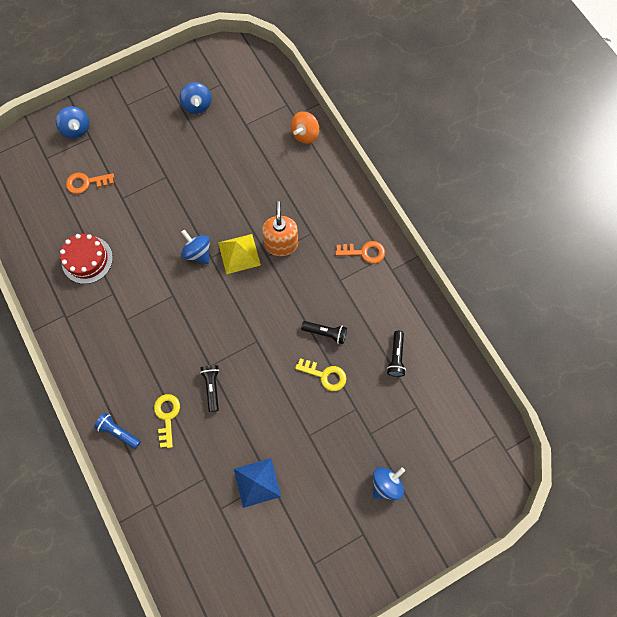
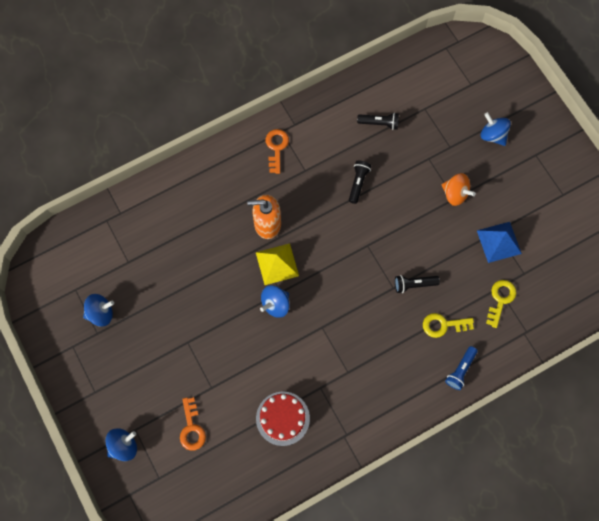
camera: 90 degrees left, 0 degrees up
orange spinning top [291,112,319,144] -> orange spinning top moved to [442,173,476,206]
yellow key [295,358,346,391] -> yellow key moved to [486,280,516,328]

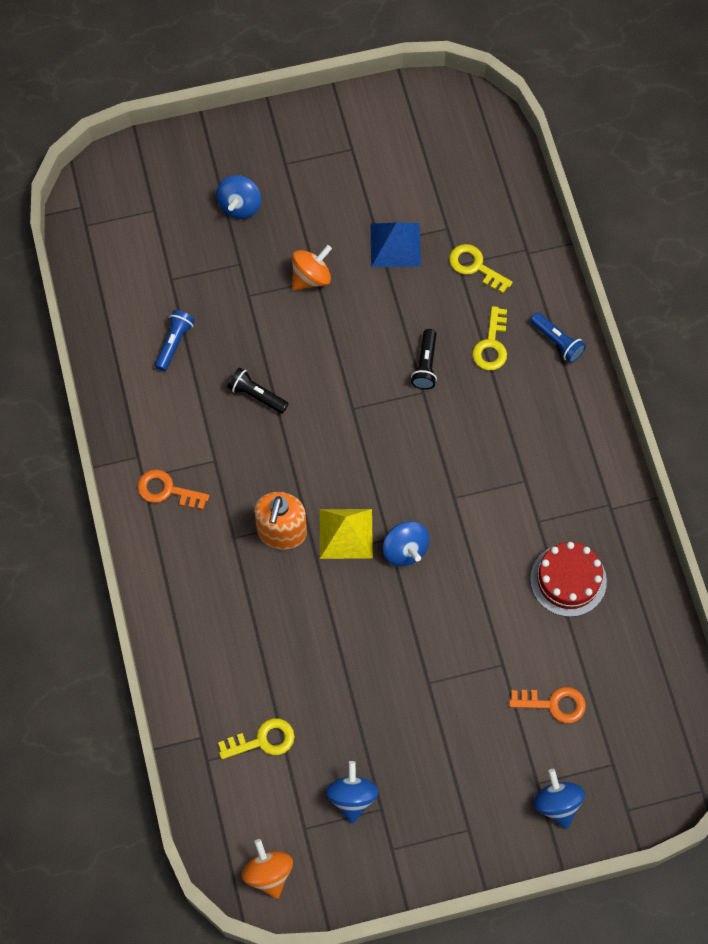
camera: 75 degrees left, 5 degrees down
black flashlight [357,113,399,130] -> blue flashlight [155,310,195,371]
blue spinning top [481,112,511,146] -> blue spinning top turned 45 degrees counterclockwise [216,175,261,219]
none -> yellow key [218,718,295,759]
none -> orange spinning top [242,839,293,899]

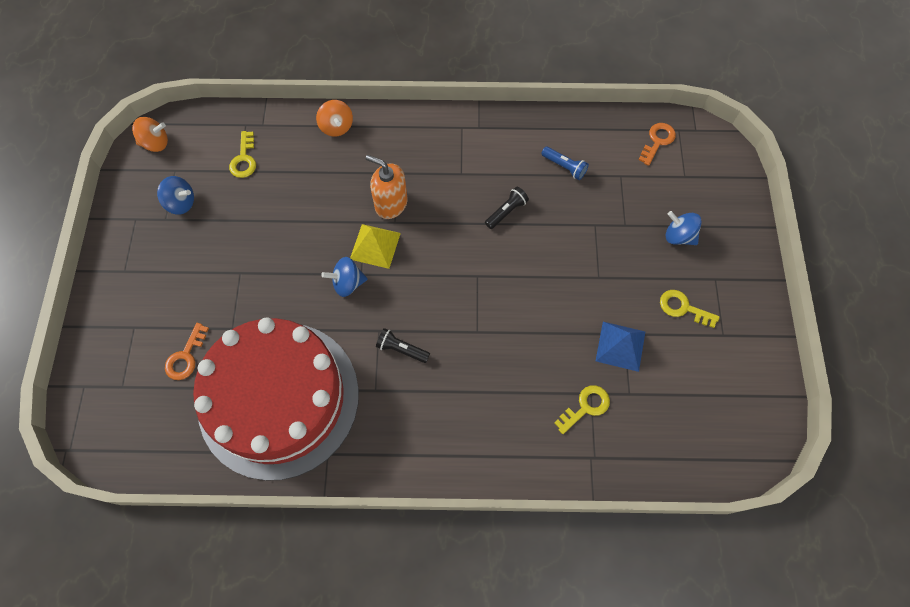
camera: 105 degrees right, 0 degrees up
orange key [137,469,209,510] -> orange key moved to [638,123,676,166]
orange spinning top [292,245,332,291] -> orange spinning top moved to [316,100,353,137]
black flashlight [411,329,437,390] -> black flashlight moved to [376,328,430,363]
yellow key [472,306,507,370] -> yellow key moved to [660,290,720,328]
blue flashlight [530,312,586,363] -> none
red cake [530,542,607,617] -> red cake [193,317,359,481], size x2.48
blue spinning top [533,769,585,829] -> none

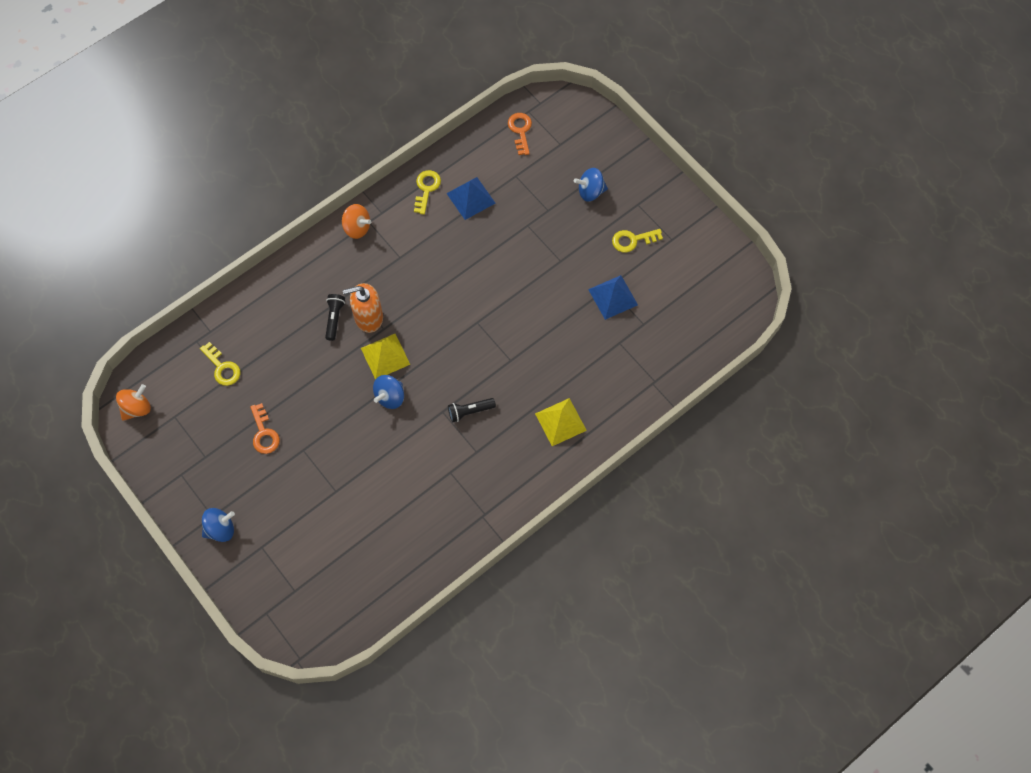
camera: 40 degrees left, 0 degrees up
blue spinning top [157,176,194,215] -> blue spinning top moved to [202,508,235,542]
orange key [165,323,209,380] -> orange key moved to [250,403,280,454]
red cake [193,317,359,481] -> none
orange spinning top [316,100,353,137] -> orange spinning top moved to [342,204,371,239]
black flashlight [485,187,529,229] -> black flashlight moved to [325,294,345,341]
blue flashlight [541,147,589,180] -> blue pyramid [446,177,496,220]
yellow key [554,385,610,434] -> yellow key moved to [414,170,441,215]
none -> yellow pyramid [535,398,587,446]

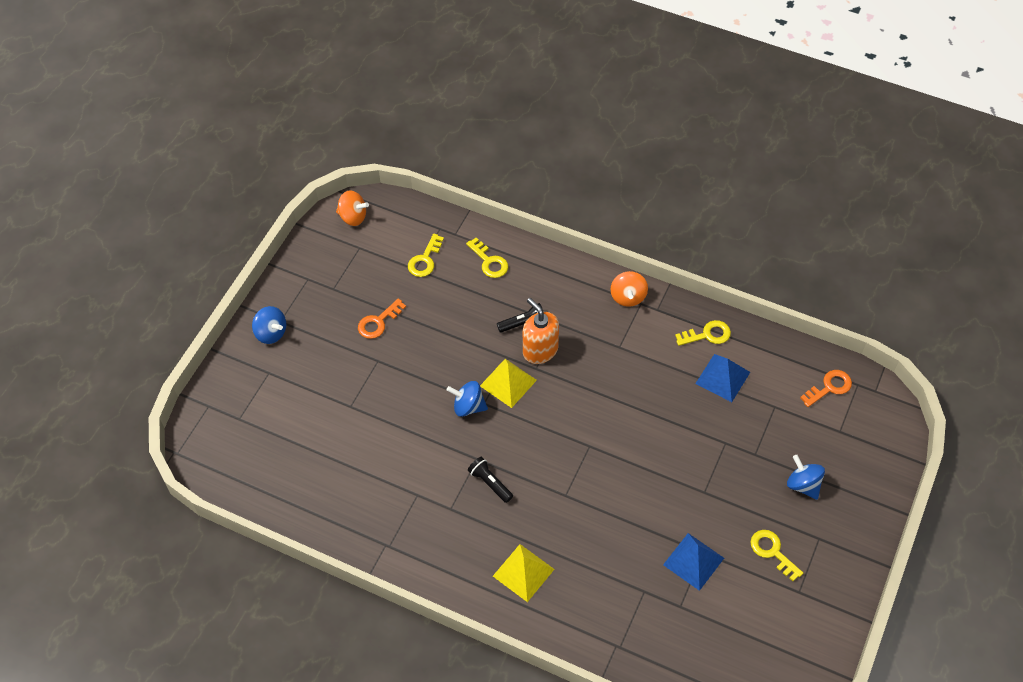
camera: 65 degrees right, 10 degrees down
none -> yellow key [466,238,508,278]

